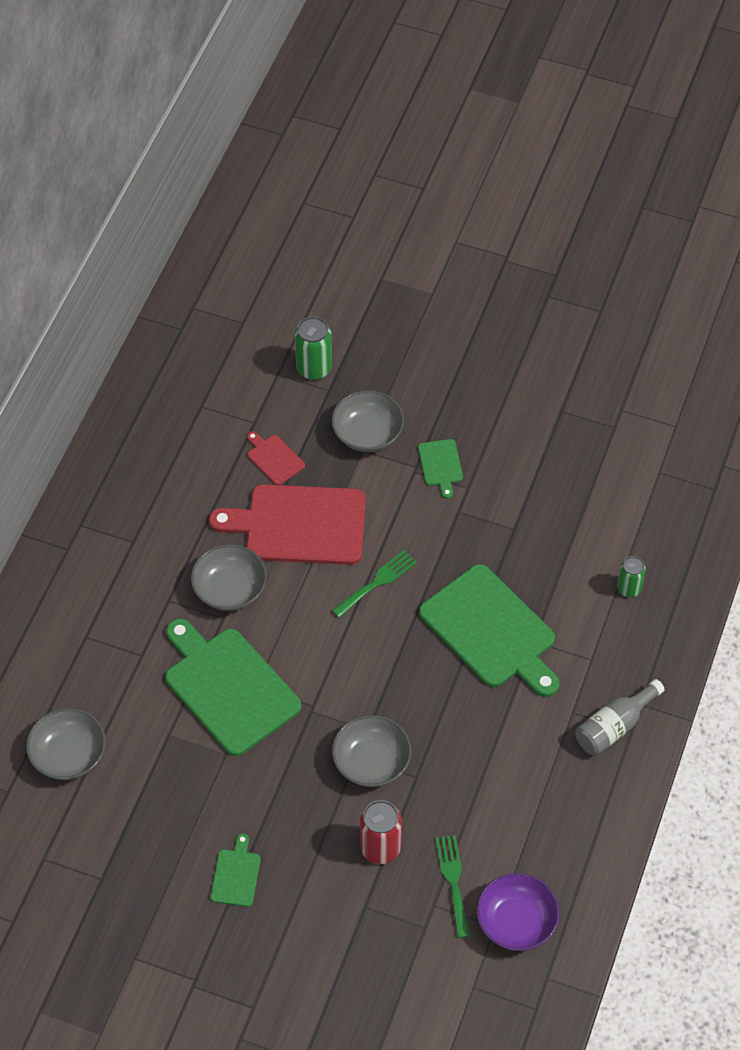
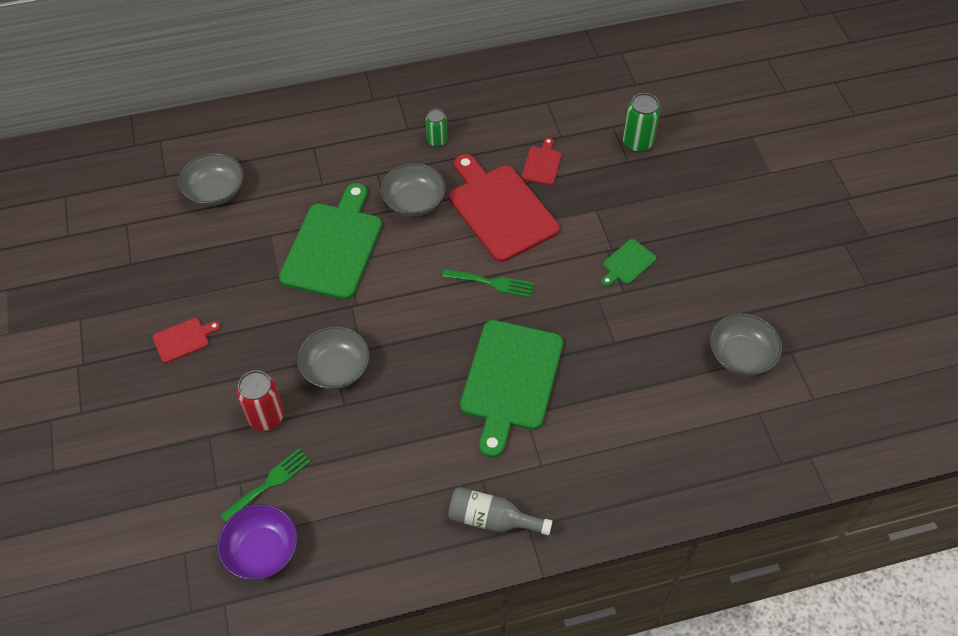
camera: 55 degrees right, 0 degrees up
green cutting board [210,833,261,907] -> red cutting board [153,318,221,363]
grey bowl [331,390,404,452] -> grey bowl moved to [710,313,782,376]
green can [617,556,646,597] -> green can moved to [426,109,447,147]

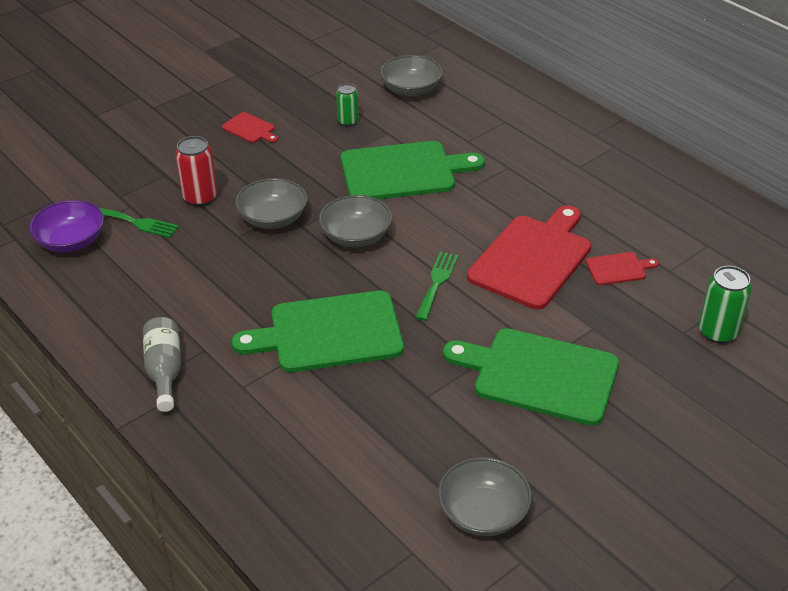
camera: 65 degrees right, 15 degrees down
grey bowl [381,163,446,217] -> grey bowl moved to [319,195,392,247]
green can [426,109,447,147] -> green can moved to [336,84,359,126]
green fork [442,269,534,298] -> green fork turned 150 degrees counterclockwise [415,252,458,321]
green cutting board [601,239,656,286] -> green cutting board [443,328,619,426], size x2.23

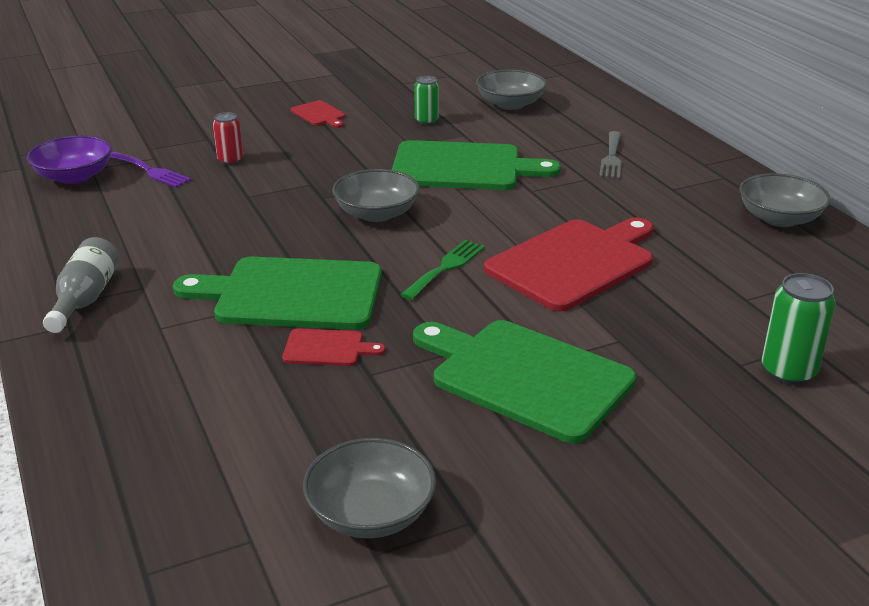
camera: 15 degrees right, 10 degrees down
green fork [100,208,179,238] -> purple fork [109,152,191,188]
red can [175,136,217,206] -> red can [213,112,243,165], size x0.65
grey bowl [235,178,307,229] -> grey bowl moved to [740,173,831,227]
red cutting board [586,252,659,285] -> red cutting board moved to [282,328,385,366]
none -> grey fork [599,131,622,179]

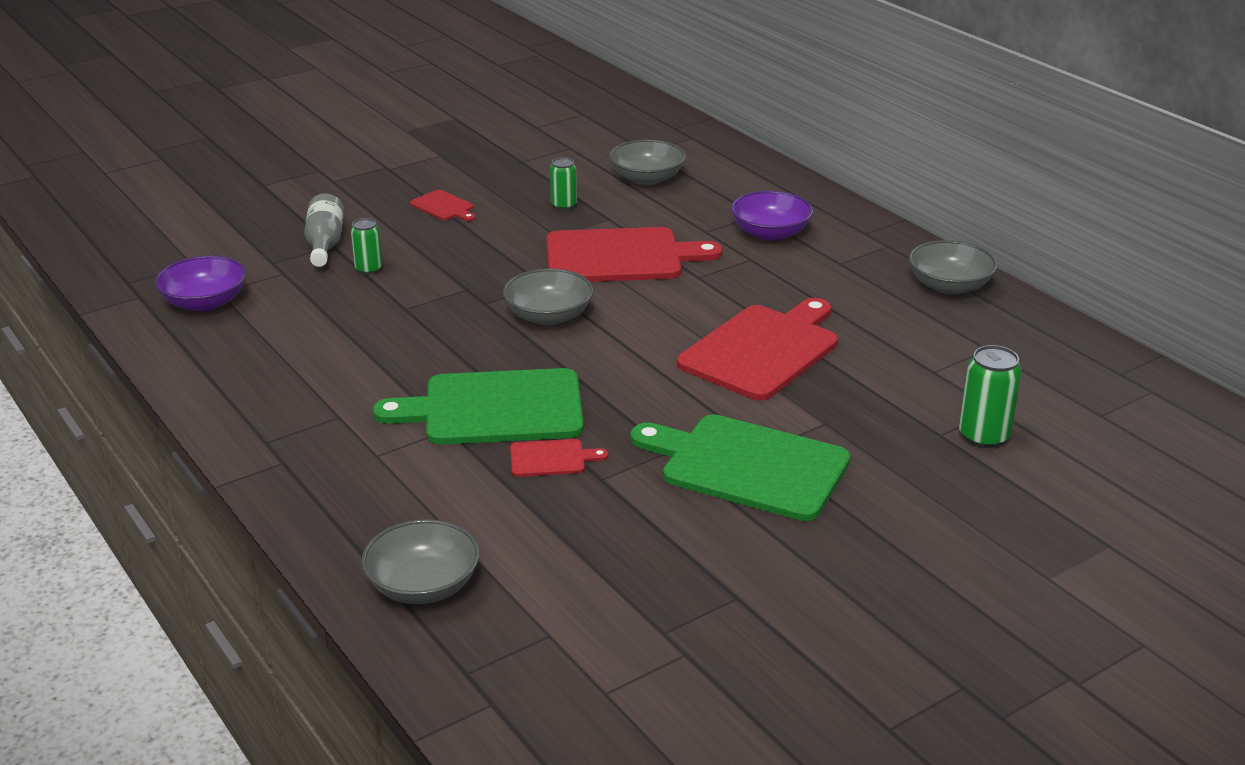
camera: 10 degrees left, 0 degrees up
grey bottle [43,237,120,333] -> grey bottle moved to [304,193,344,267]
purple fork [109,152,191,188] -> none
red can [213,112,243,165] -> green can [350,218,383,275]
grey bowl [303,438,436,538] -> grey bowl moved to [361,519,480,604]
green cutting board [392,140,561,190] -> red cutting board [546,227,723,282]
green fork [401,240,485,300] -> none
grey fork [599,131,622,179] -> purple bowl [731,191,813,241]

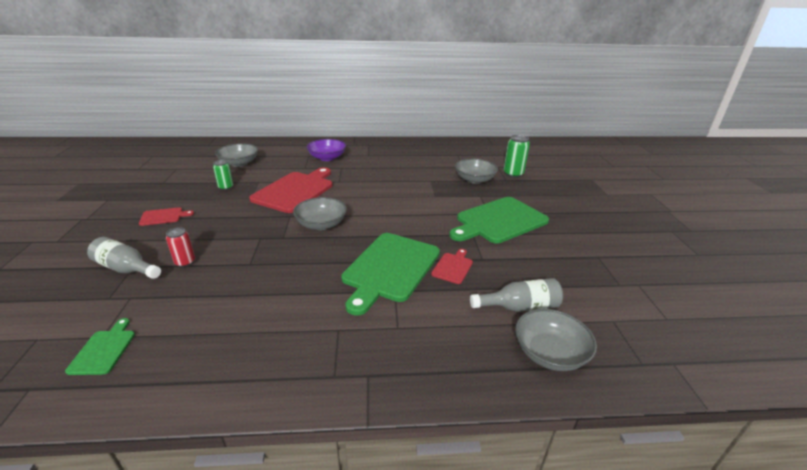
camera: 60 degrees left, 0 degrees up
purple bowl [155,256,246,311] -> green cutting board [65,318,135,375]
green can [350,218,383,275] -> red can [166,227,195,267]
red cutting board [677,298,838,401] -> none
grey bowl [909,240,997,295] -> grey bowl moved to [455,159,498,184]
none -> grey bottle [470,278,563,312]

